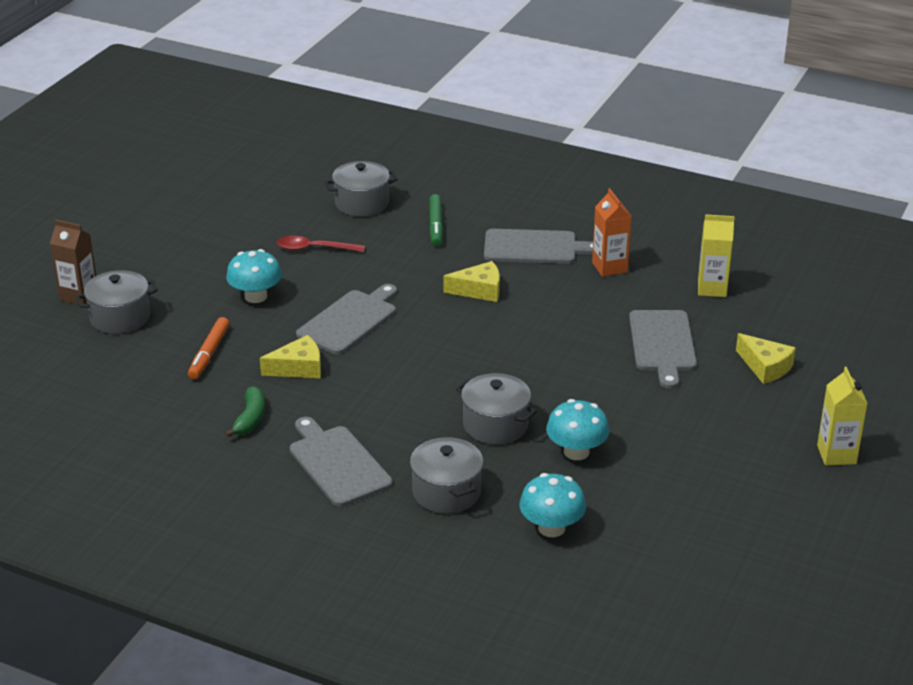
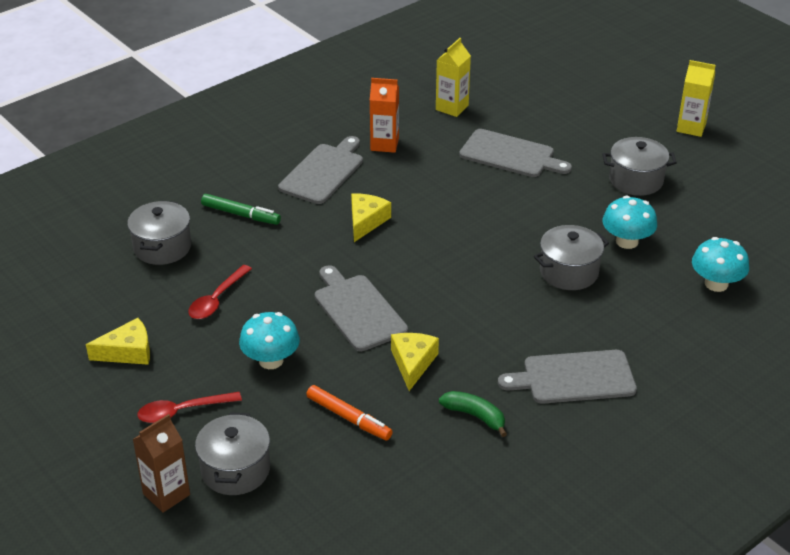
camera: 65 degrees left, 5 degrees up
grey pot [410,437,483,514] -> grey pot moved to [602,137,677,196]
yellow cheese [736,333,796,384] -> yellow cheese moved to [86,318,150,365]
none -> red spoon [137,392,242,423]

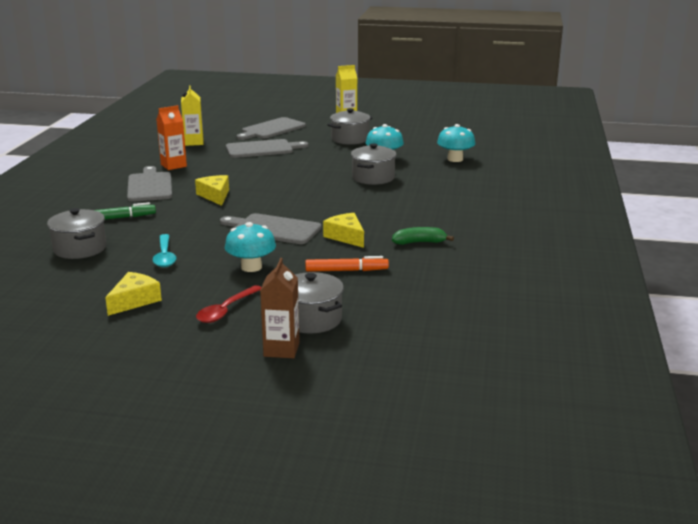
camera: 40 degrees left, 15 degrees down
red spoon [188,265,252,319] -> turquoise spoon [152,234,176,267]
grey cutting board [498,350,637,404] -> grey cutting board moved to [237,117,306,140]

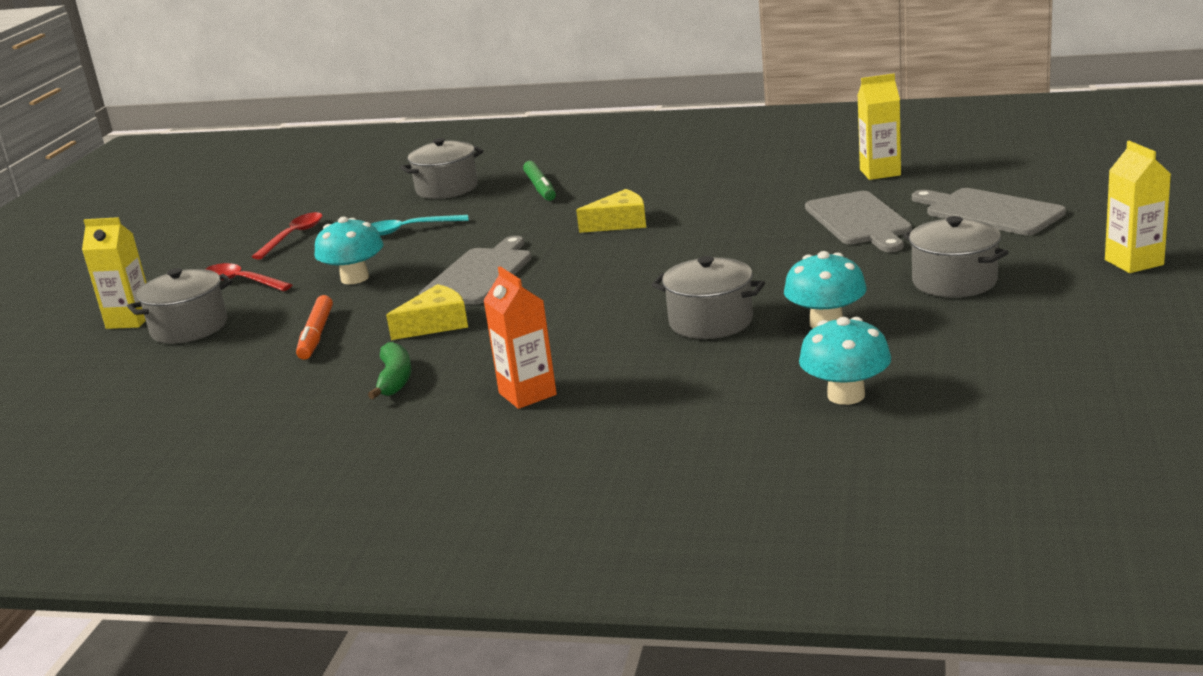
camera: 95 degrees right, 0 degrees up
yellow cheese [105,272,162,316] -> red spoon [252,212,322,259]
grey cutting board [127,166,172,202] -> none
orange carton [156,105,187,170] -> orange carton moved to [483,266,557,409]
brown carton [260,258,300,358] -> yellow carton [82,217,146,329]

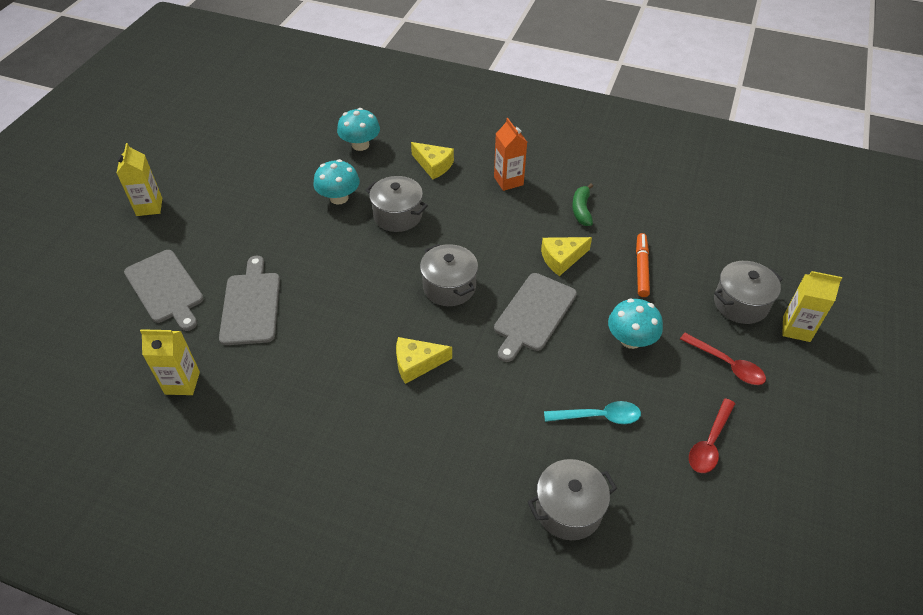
camera: 175 degrees left, 25 degrees up
green marker [523,161,556,201] -> none
grey pot [903,216,1009,297] -> grey pot moved to [420,244,478,306]
none -> yellow cheese [411,142,454,179]

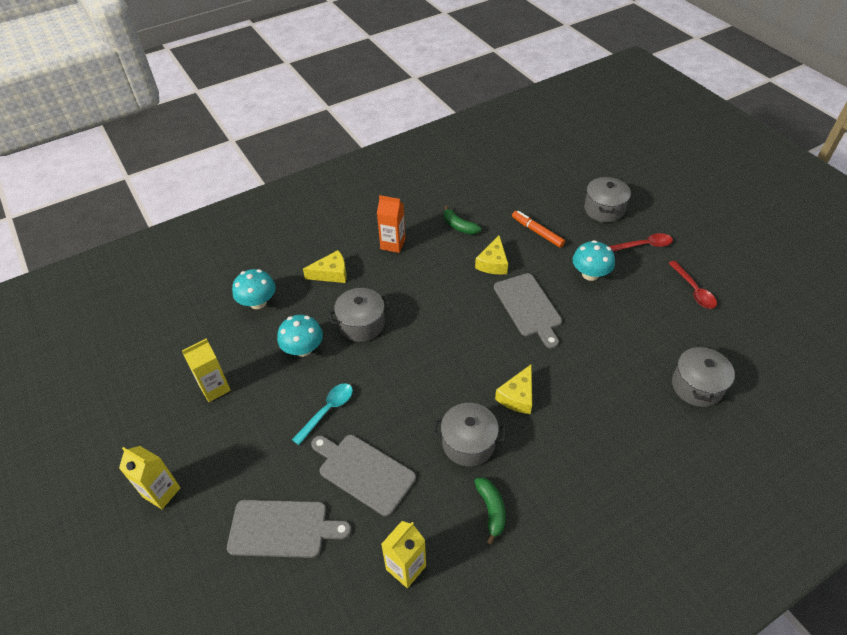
camera: 50 degrees left, 0 degrees up
grey pot [420,244,478,306] -> grey pot moved to [433,403,506,467]
turquoise spoon [544,401,641,424] -> turquoise spoon moved to [292,383,353,445]
yellow carton [782,271,842,342] -> yellow carton moved to [182,339,231,402]
none -> green banana [474,477,505,544]

